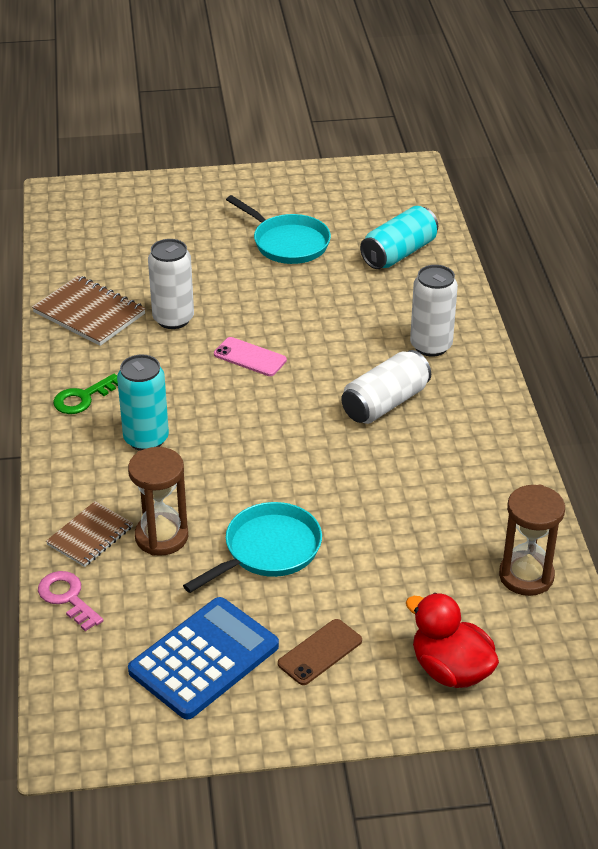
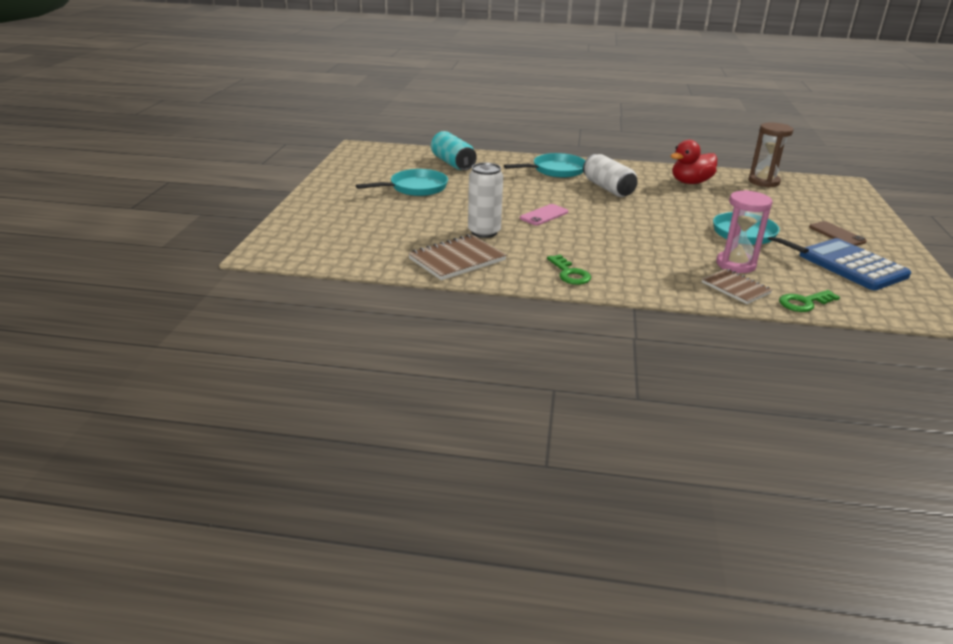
camera: 75 degrees left, 10 degrees down
pink key [38,571,104,631] -> green key [779,290,840,312]
turquoise can [117,354,169,451] -> none
brown hourglass [128,447,188,556] -> pink hourglass [716,190,773,273]
red duck [406,593,499,688] -> red duck moved to [671,140,717,184]
white can [410,265,458,357] -> turquoise pan [504,153,585,178]

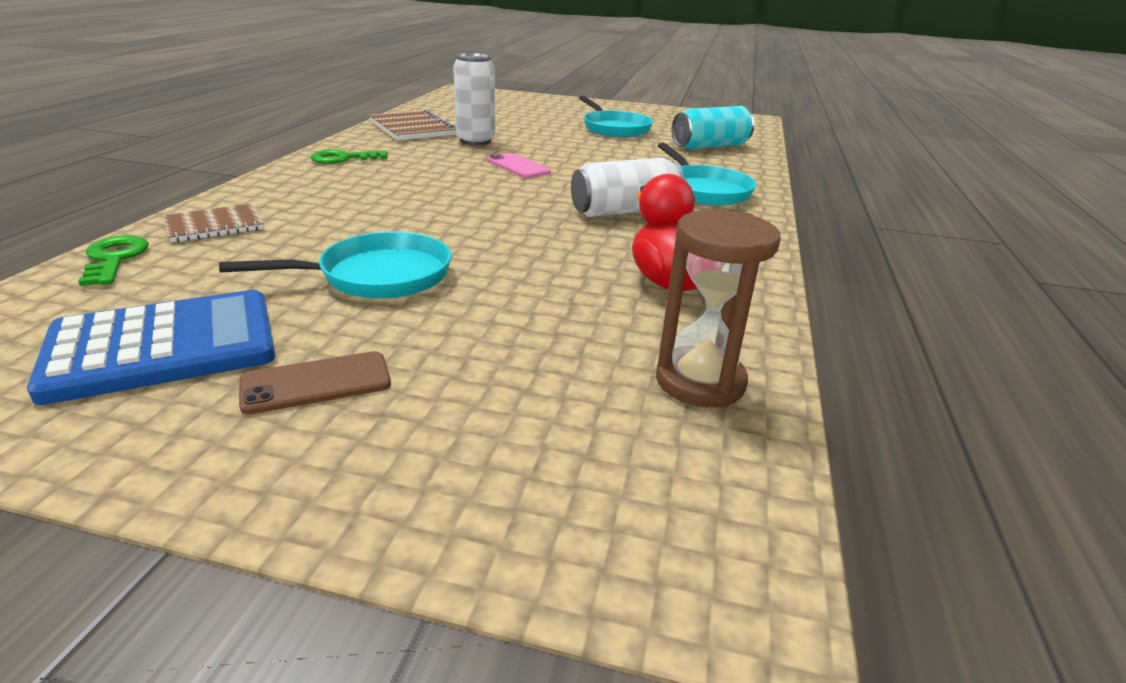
camera: 95 degrees right, 0 degrees up
pink hourglass [716,190,773,273] -> none

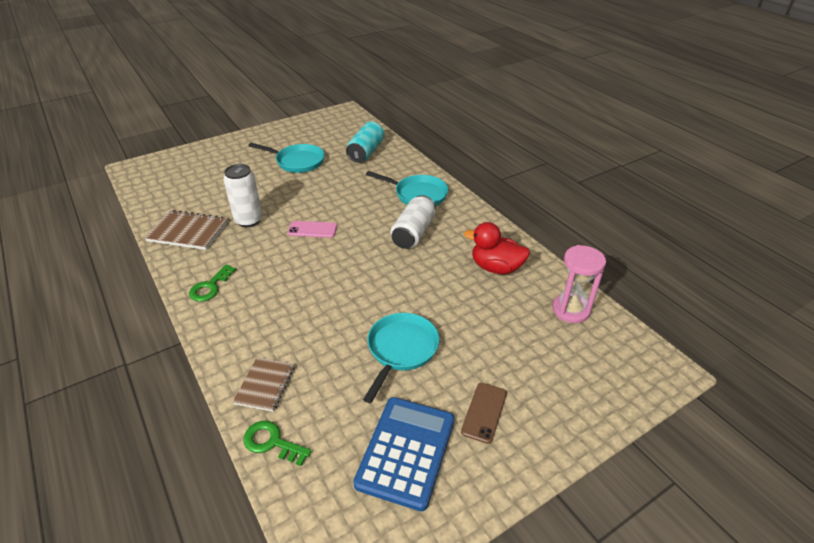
camera: 45 degrees left, 10 degrees up
brown hourglass [656,210,781,407] -> pink hourglass [552,245,606,323]

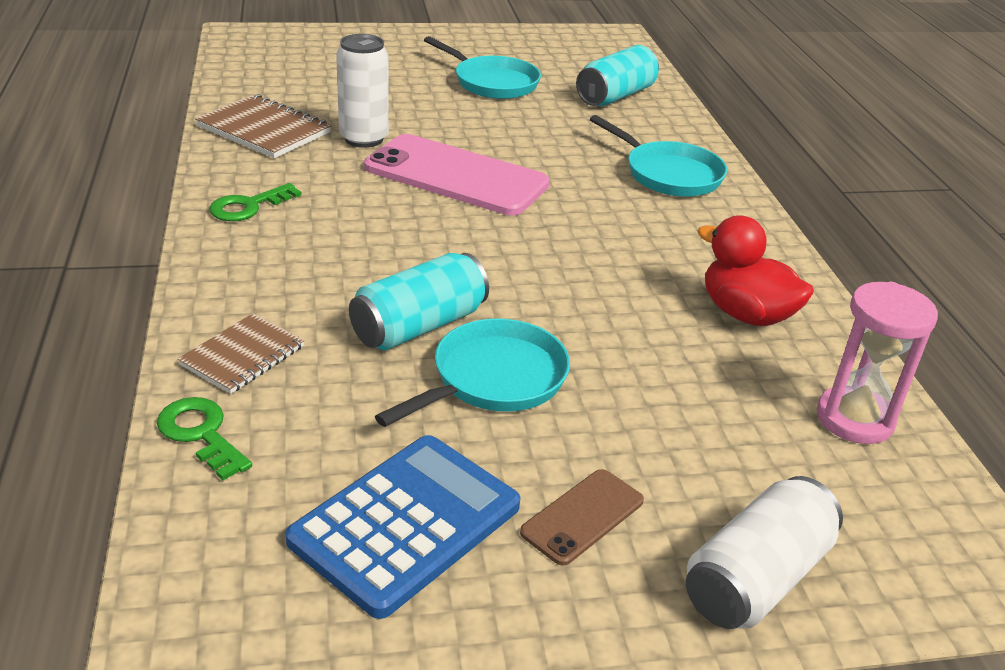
camera: 20 degrees right, 5 degrees down
pink phone [287,221,337,238] -> pink phone [364,134,550,215], size x2.10
white can [391,195,436,249] -> white can moved to [686,476,843,629]
none -> turquoise can [349,253,489,351]

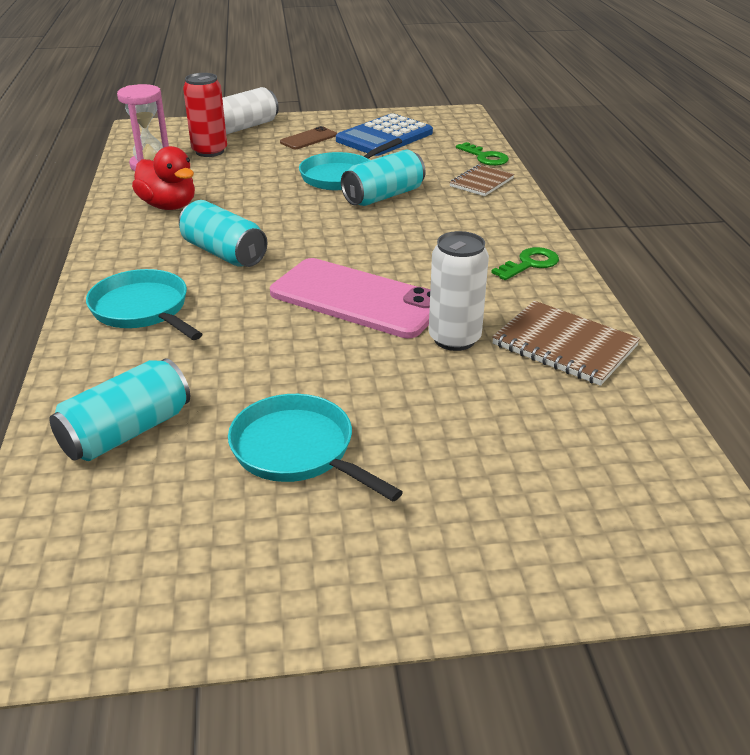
camera: 175 degrees left, 0 degrees up
none -> turquoise can [179,200,268,267]
none -> red can [183,73,227,157]

